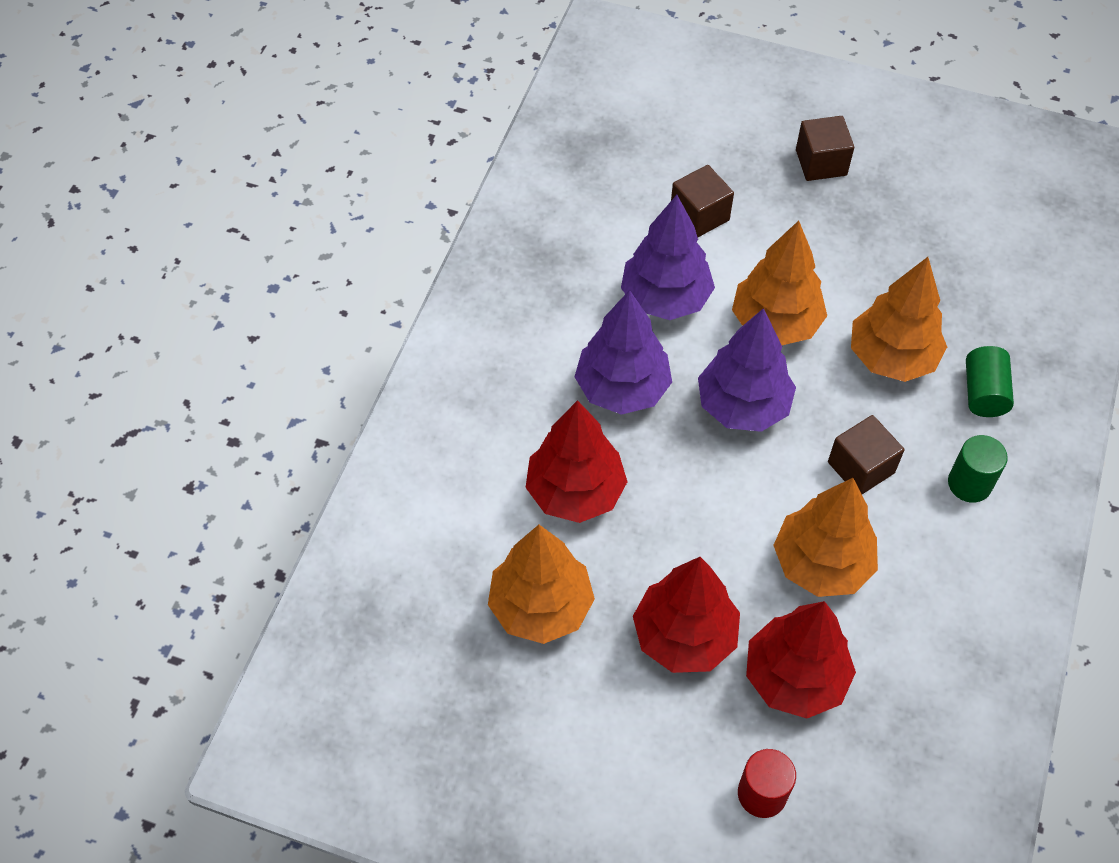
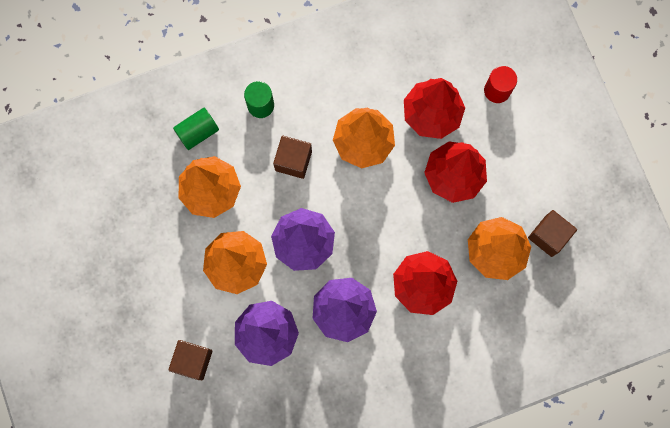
camera: 130 degrees left, 20 degrees up
brown cube [796,116,854,181] -> brown cube moved to [528,210,577,257]

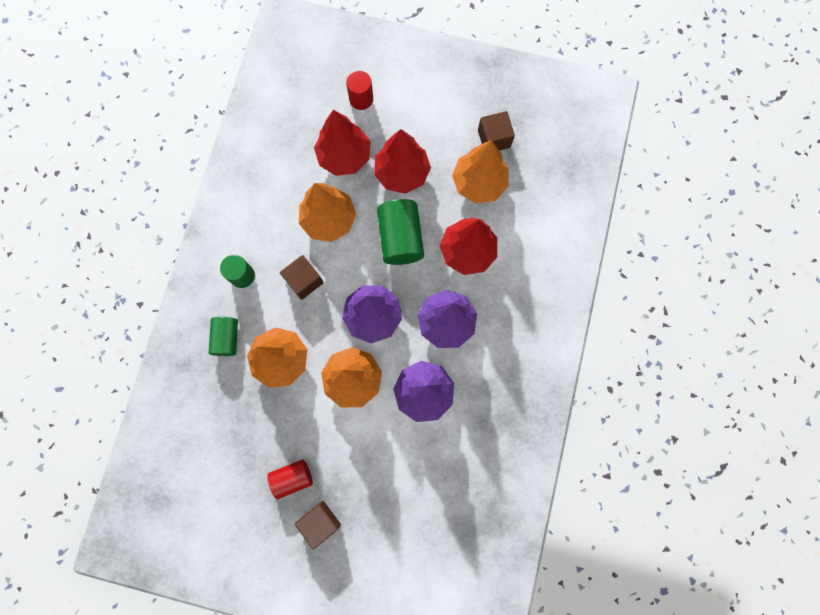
camera: 55 degrees left, 0 degrees up
brown cube [168,340,212,380] -> brown cube moved to [295,501,341,549]
none -> red cylinder [267,459,313,499]
none -> green cylinder [377,199,424,265]

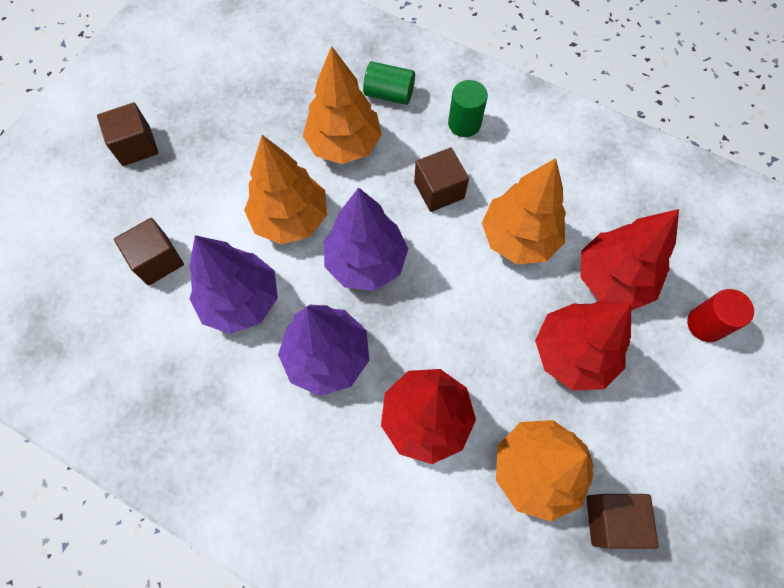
camera: 105 degrees right, 10 degrees down
red cylinder [267,459,313,499] -> none
green cylinder [377,199,424,265] -> none
none -> brown cube [114,218,184,286]

